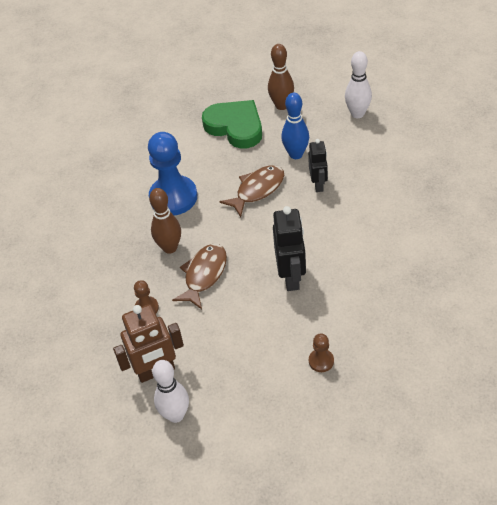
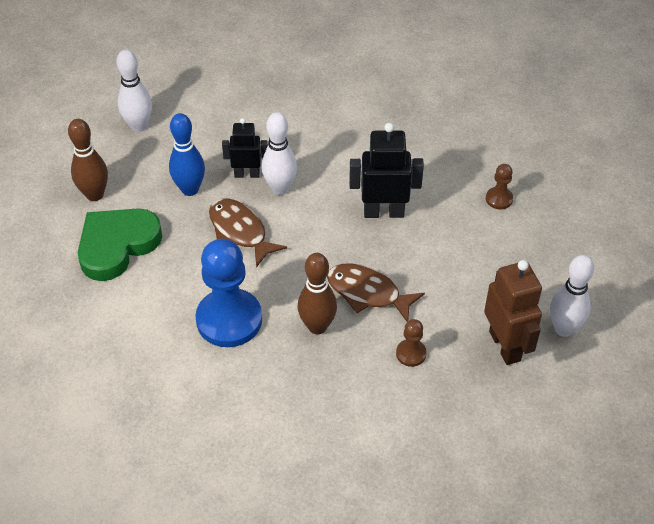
camera: 90 degrees left, 0 degrees up
none -> white bowling pin [261,112,297,195]

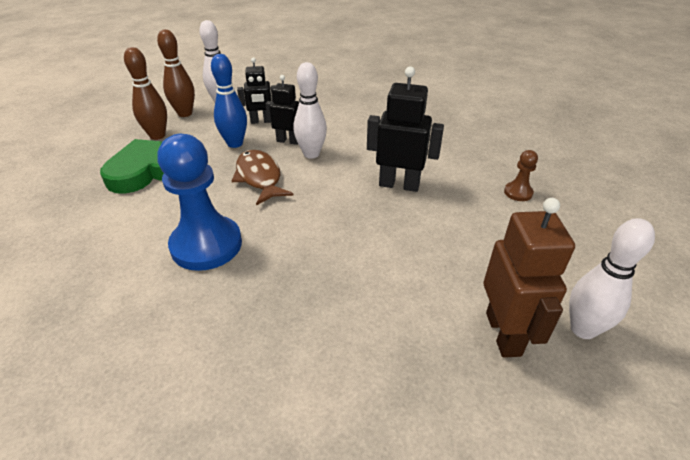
camera: 15 degrees right, 10 degrees down
brown bowling pin [298,253,337,334] -> brown bowling pin moved to [157,29,195,117]
brown fish [327,263,425,322] -> none
brown pawn [396,319,427,367] -> none
none -> black robot [237,57,275,124]

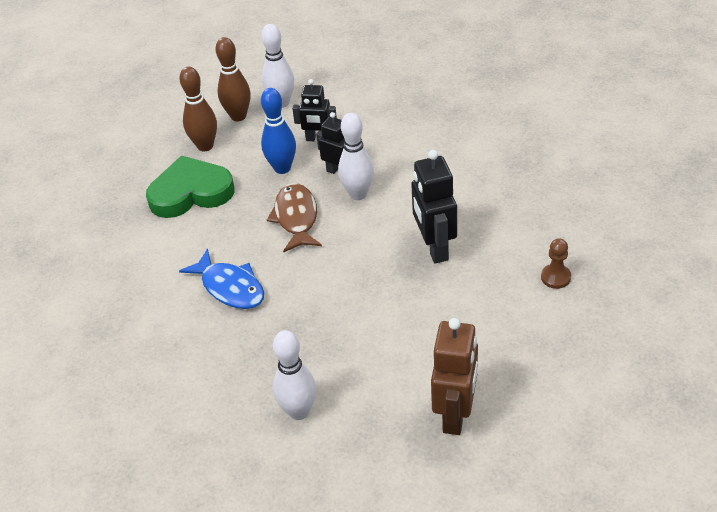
camera: 20 degrees right, 5 degrees up
blue pawn [157,134,242,271] -> blue fish [179,248,264,309]
black robot [367,66,444,192] -> black robot turned 135 degrees counterclockwise [411,150,457,264]
white bowling pin [569,218,655,339] -> white bowling pin moved to [273,330,316,420]

